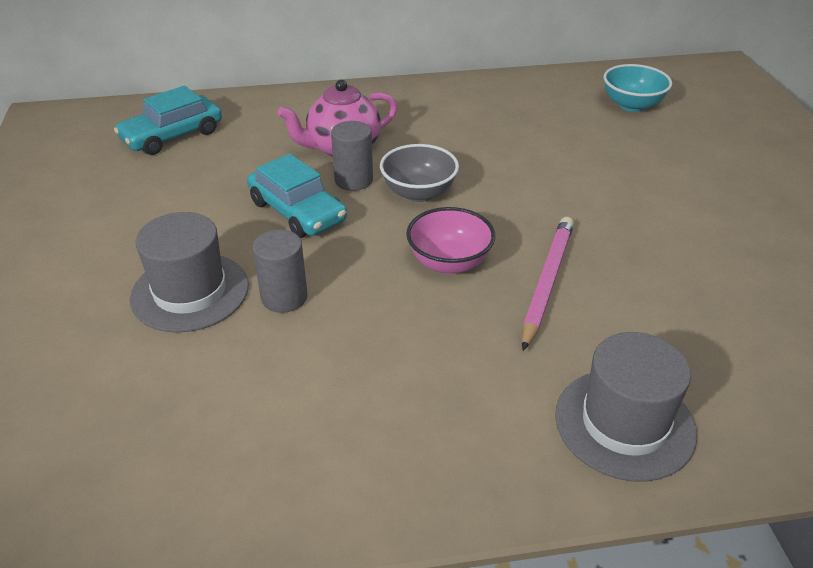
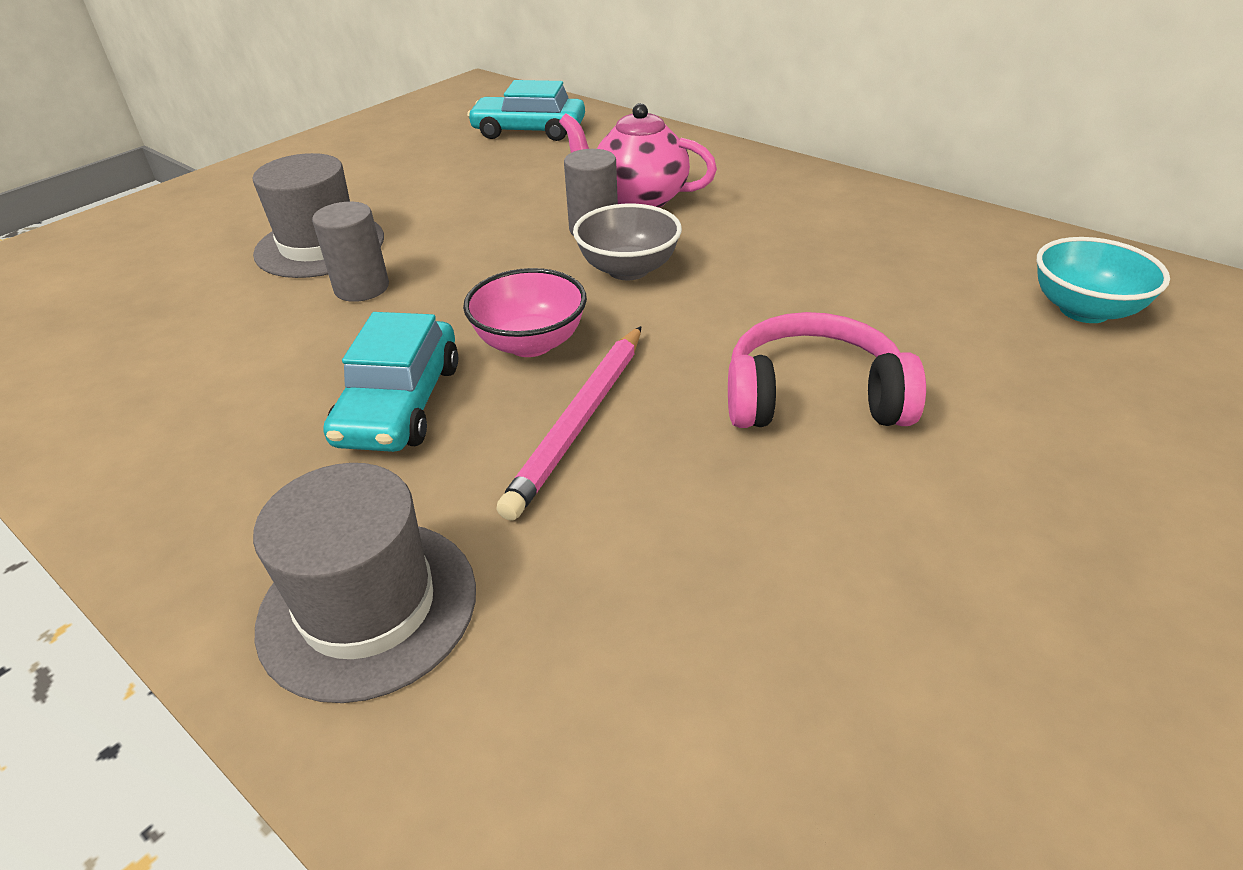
camera: 50 degrees right, 0 degrees up
turquoise car [247,153,347,238] -> turquoise car moved to [324,312,458,452]
pink pencil [522,217,574,351] -> pink pencil turned 135 degrees clockwise [496,326,642,521]
none -> pink headphones [728,312,926,428]

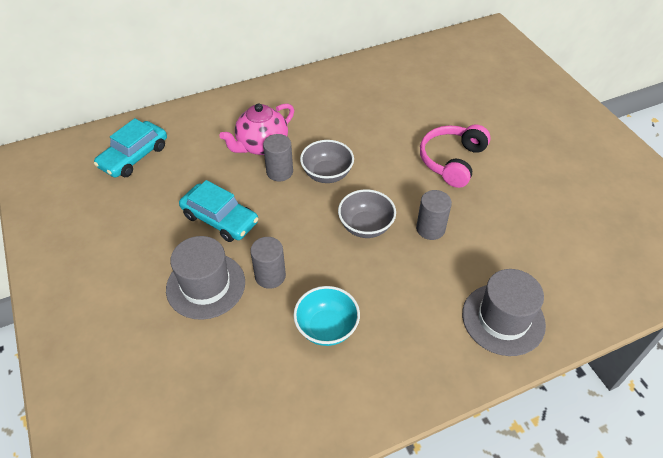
camera: 65 degrees left, 10 degrees up
turquoise car [324,312,458,452] -> turquoise car moved to [179,180,258,242]
pink bowl [463,268,587,357] -> grey bowl [338,189,396,238]
pink pencil [496,326,642,521] -> grey cylinder [416,190,452,240]
turquoise bowl [1037,237,1170,323] -> turquoise bowl moved to [293,286,360,346]

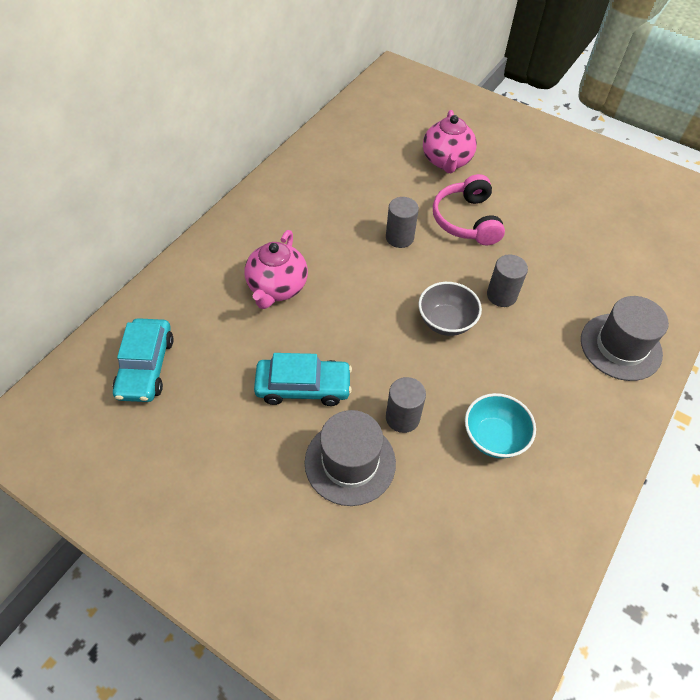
camera: 35 degrees left, 5 degrees up
grey cylinder [263,134,293,181] -> grey cylinder moved to [386,197,419,248]
grey bowl [300,140,354,183] -> none
none -> pink teapot [423,110,477,173]

